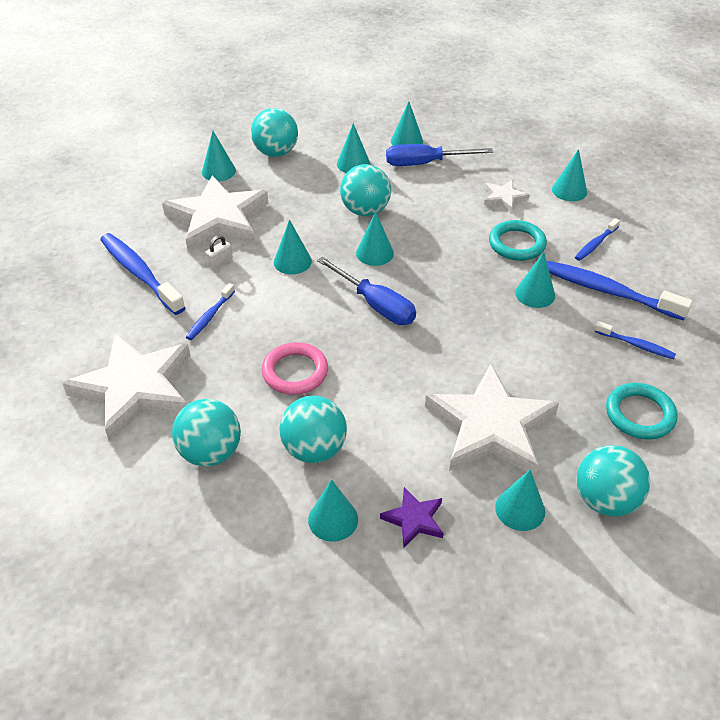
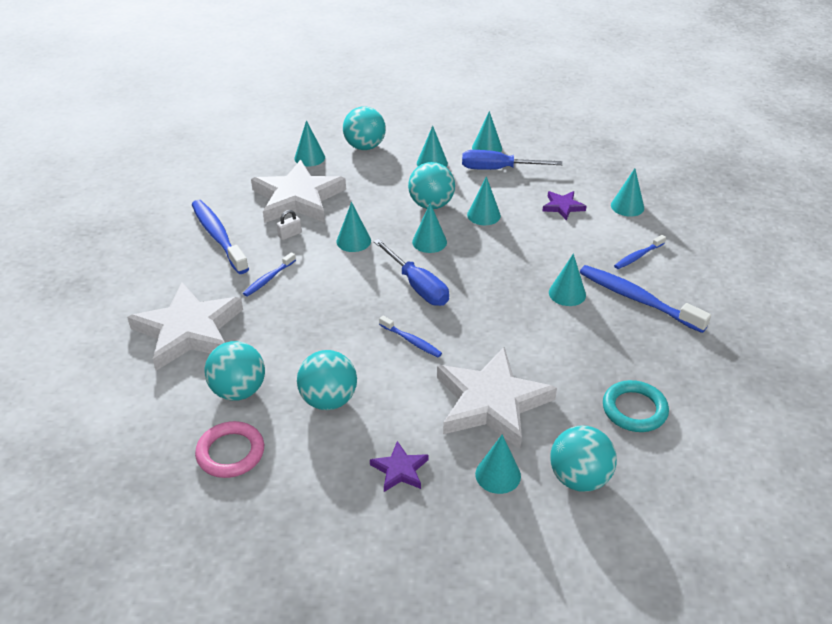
camera: 10 degrees right, 5 degrees down
pink ring [262,342,328,395] -> pink ring moved to [195,421,264,478]
turquoise cone [308,480,358,542] -> turquoise cone moved to [467,176,501,225]
white star [484,180,529,213] -> purple star [542,191,587,220]
turquoise ring [489,220,547,261] -> none
blue toothbrush [595,321,676,359] -> blue toothbrush moved to [379,316,442,358]

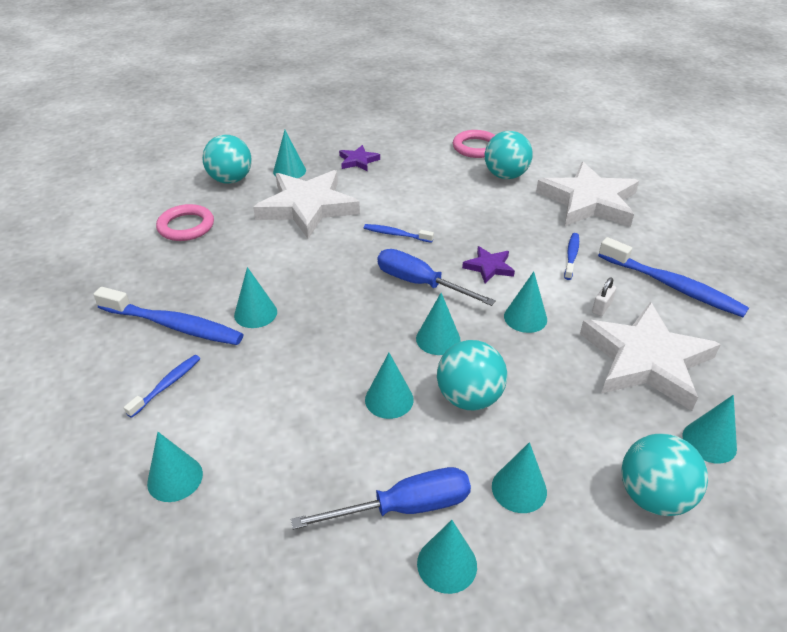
camera: 160 degrees right, 0 degrees up
turquoise ball [297,350,357,410] -> none
purple star [542,191,587,220] -> purple star moved to [462,246,515,283]
turquoise ring [603,380,669,432] -> pink ring [156,204,214,241]

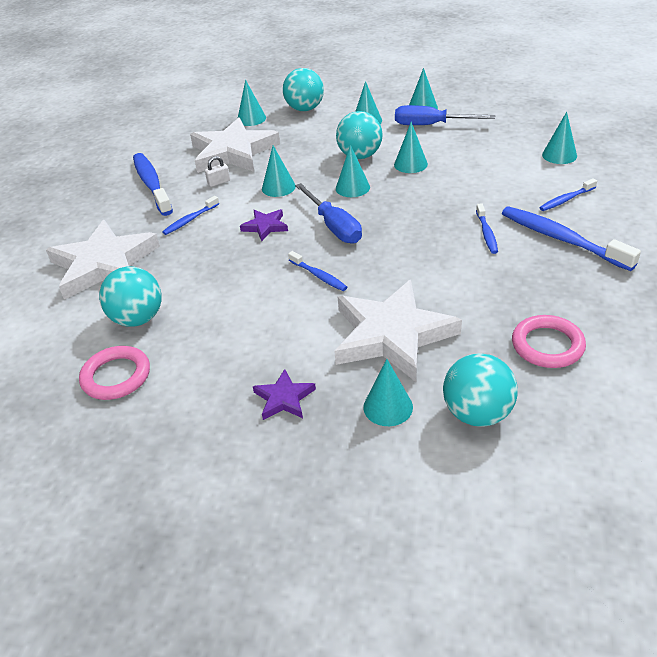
camera: 150 degrees left, 0 degrees up
turquoise cone [234,267,277,328] -> blue toothbrush [476,204,498,254]

